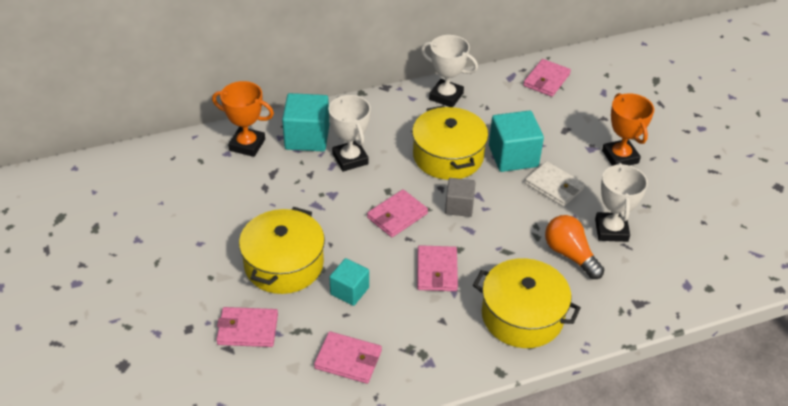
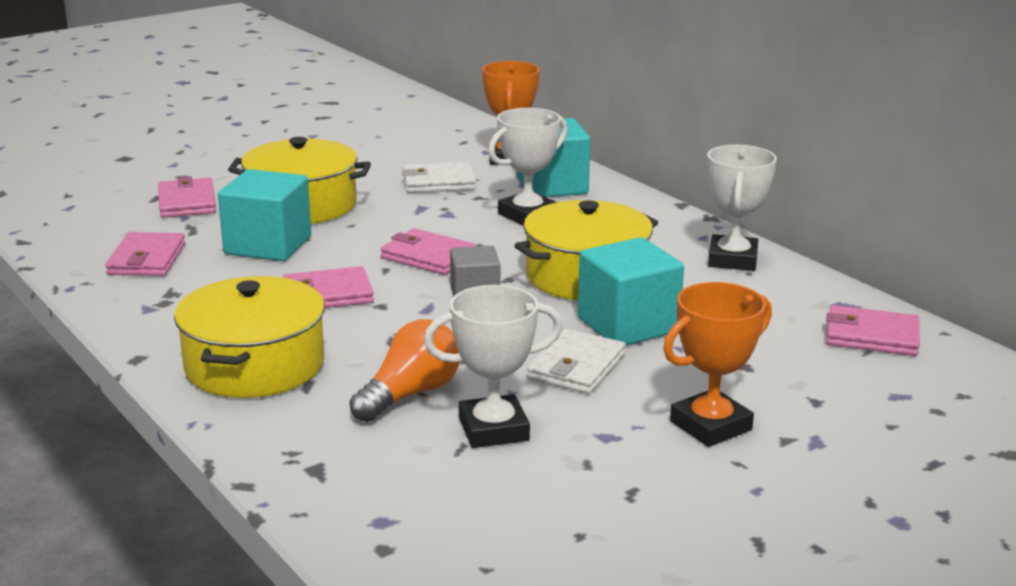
camera: 75 degrees right, 20 degrees down
turquoise cube [330,258,369,306] -> turquoise cube [218,169,311,261], size x1.63
none -> white wallet [402,162,476,193]

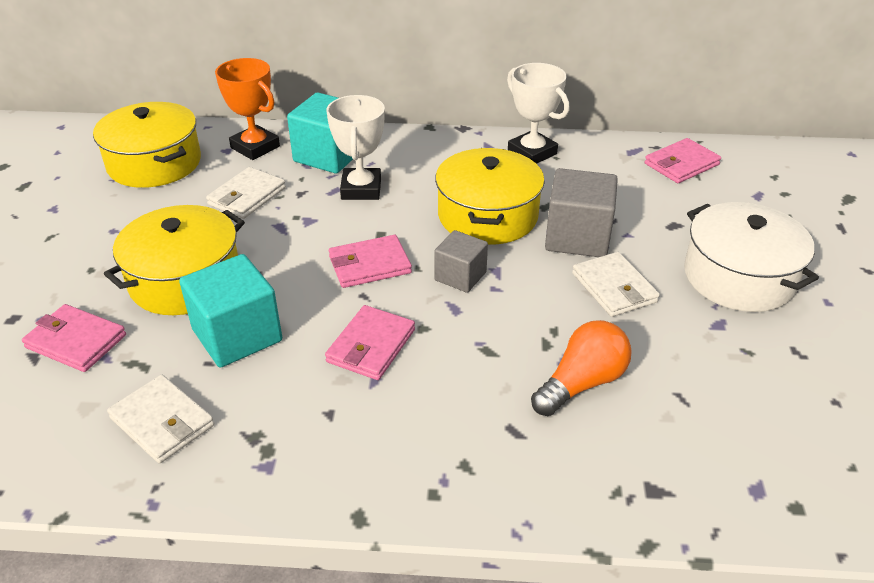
camera: 50 degrees left, 15 degrees up
pink wallet [105,232,185,276] -> white wallet [107,375,214,463]
yellow pot [174,276,325,398] -> yellow pot moved to [93,102,201,188]
orange light bulb [349,319,460,422] -> orange light bulb turned 60 degrees clockwise [531,320,632,416]
white trophy [424,285,563,448] -> none
turquoise cube [578,237,684,345] -> grey cube [545,168,618,257]
orange trophy [663,282,772,447] -> white pot [684,202,819,312]

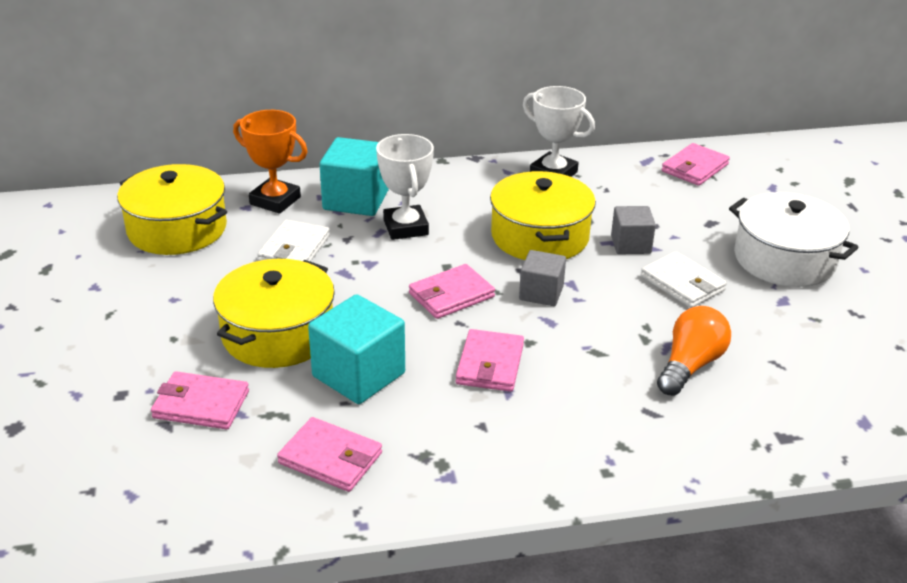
camera: 15 degrees left, 5 degrees down
white wallet [107,375,214,463] -> pink wallet [277,417,382,492]
grey cube [545,168,618,257] -> grey cube [611,206,656,254], size x0.61

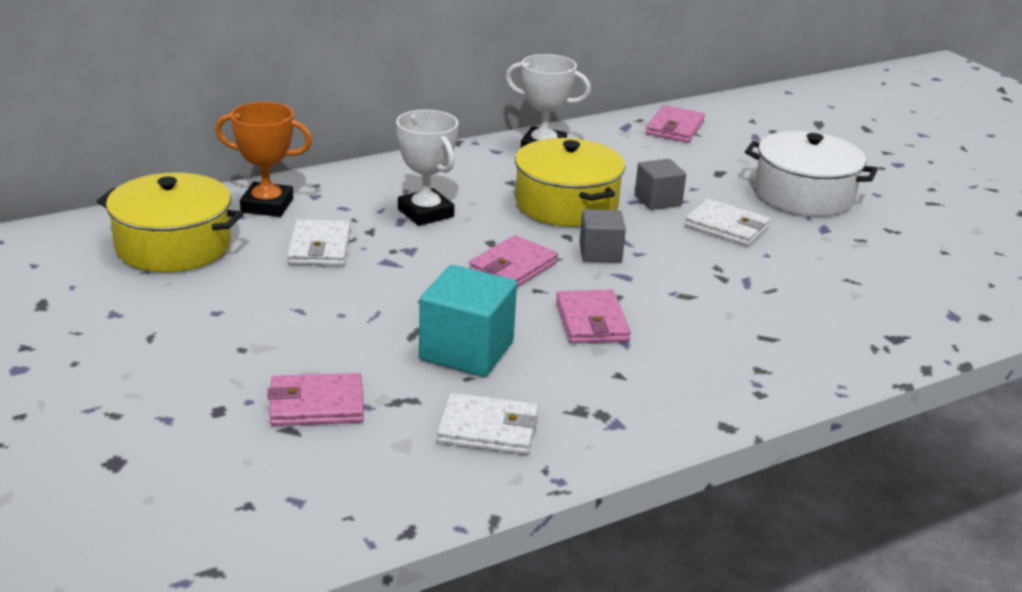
camera: 20 degrees left, 5 degrees down
yellow pot [213,259,335,368] -> none
pink wallet [277,417,382,492] -> white wallet [436,393,538,455]
turquoise cube [320,137,389,216] -> none
orange light bulb [657,306,731,396] -> none

